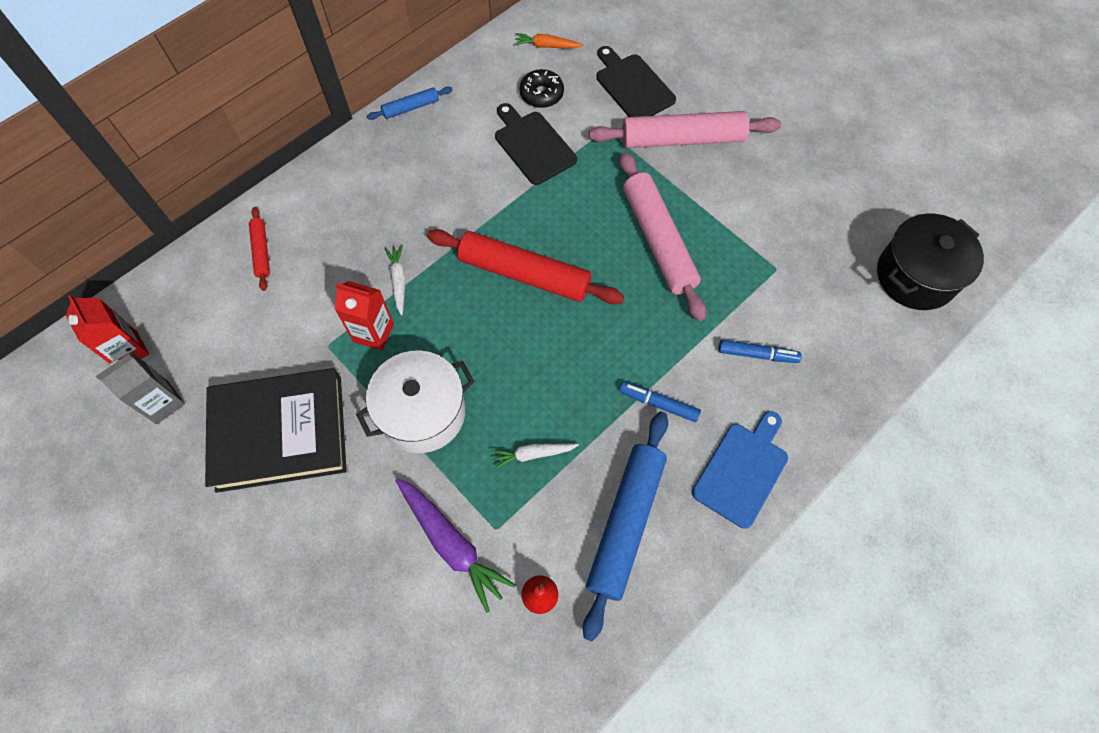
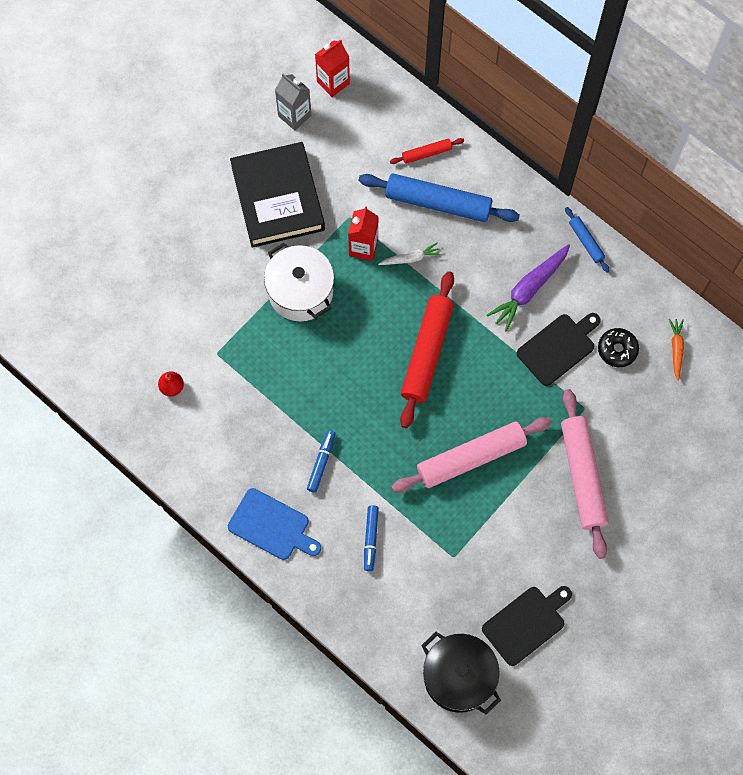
camera: 85 degrees right, 5 degrees up
purple carrot [395,478,516,613] -> purple carrot moved to [487,244,570,332]
white carrot [491,444,579,470] -> none
blue rolling pin [583,412,668,641] -> blue rolling pin moved to [359,173,520,222]
black cutting board [596,46,676,117] -> black cutting board moved to [482,586,572,666]

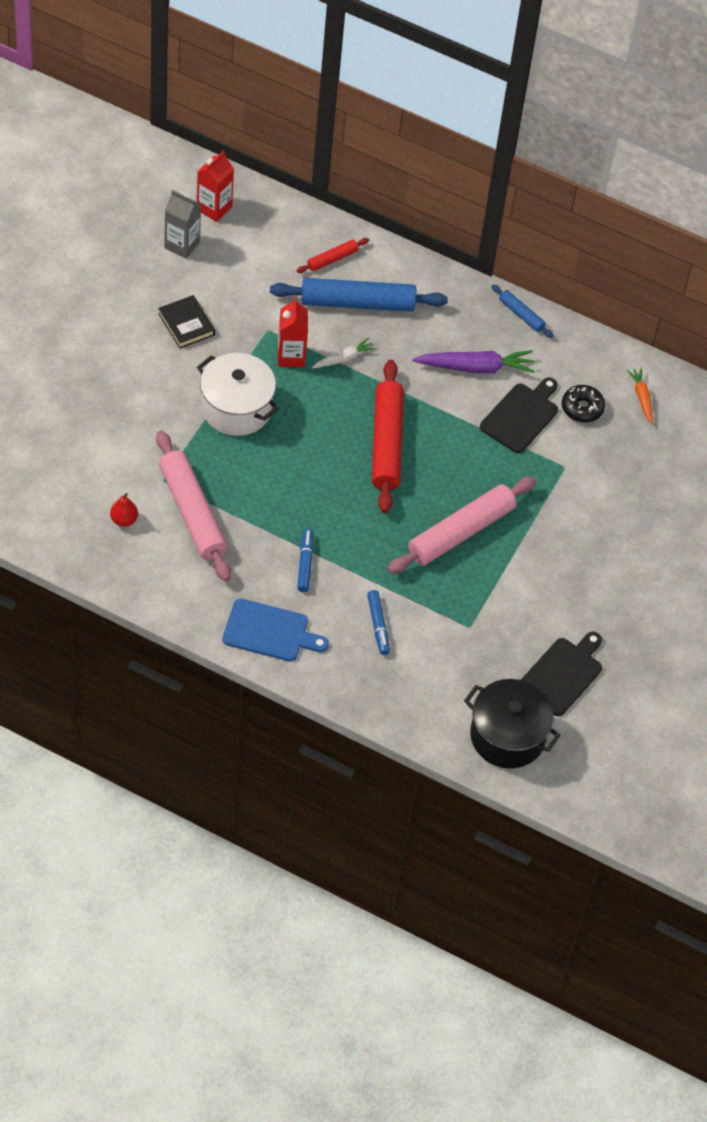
camera: 20 degrees left, 15 degrees down
black book [230,142,325,248] -> black book [158,295,215,349], size x0.48
purple carrot [487,244,570,332] -> purple carrot turned 120 degrees counterclockwise [412,350,535,373]
pink rolling pin [561,389,609,559] -> pink rolling pin moved to [156,430,231,581]

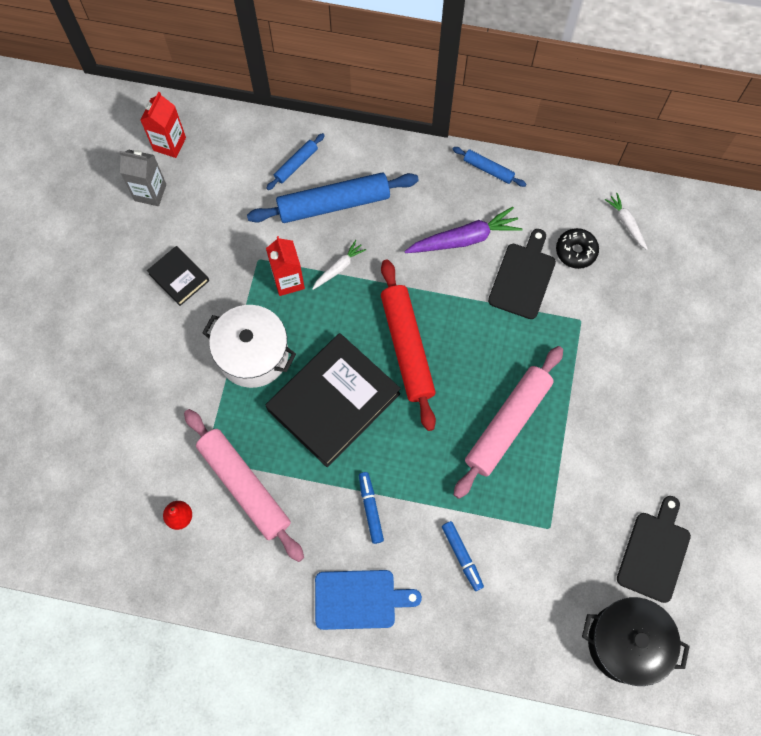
camera: 10 degrees left, 15 degrees up
red rolling pin [296,238,369,273] -> blue rolling pin [266,133,325,190]
orange carrot [627,368,653,424] -> white carrot [605,193,648,250]
none -> black book [265,333,401,467]

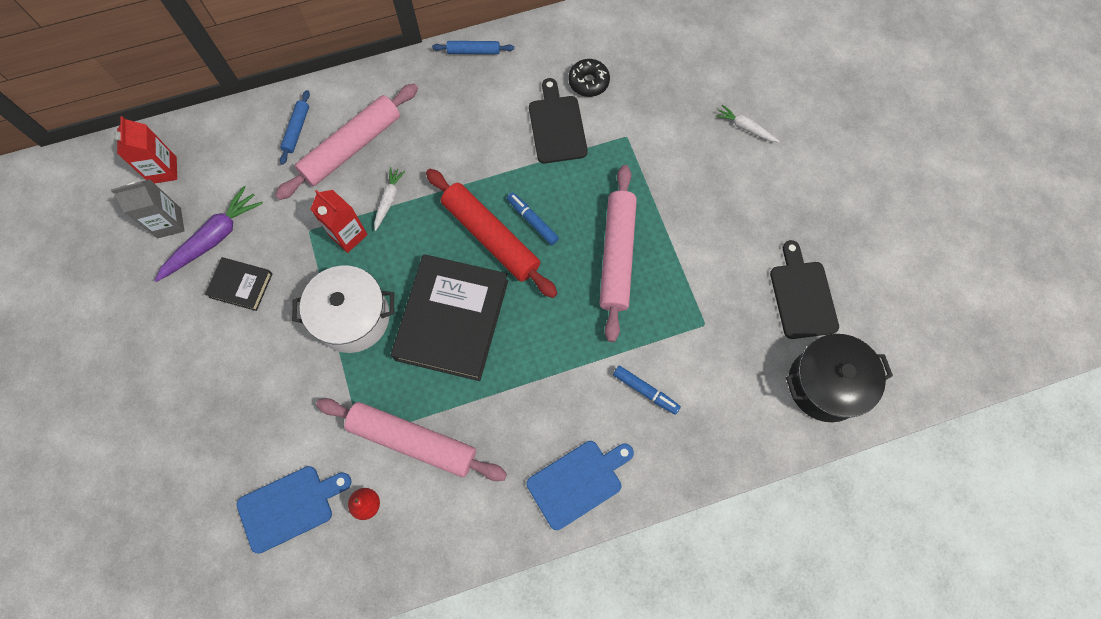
camera: 30 degrees left, 0 degrees up
blue rolling pin [247,173,419,223] -> pink rolling pin [275,84,418,200]
blue marker [359,472,384,544] -> blue marker moved to [507,192,559,245]
purple carrot [405,207,523,253] -> purple carrot moved to [154,186,263,282]
white carrot [605,193,648,250] -> white carrot moved to [715,105,779,142]
none -> blue cutting board [237,466,351,554]

